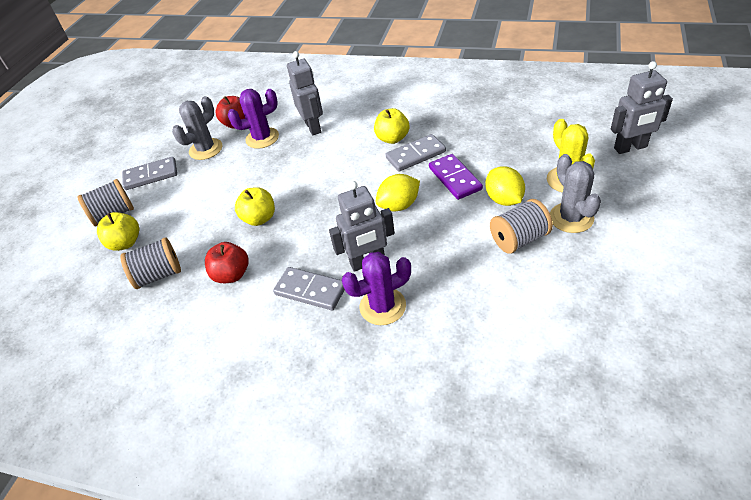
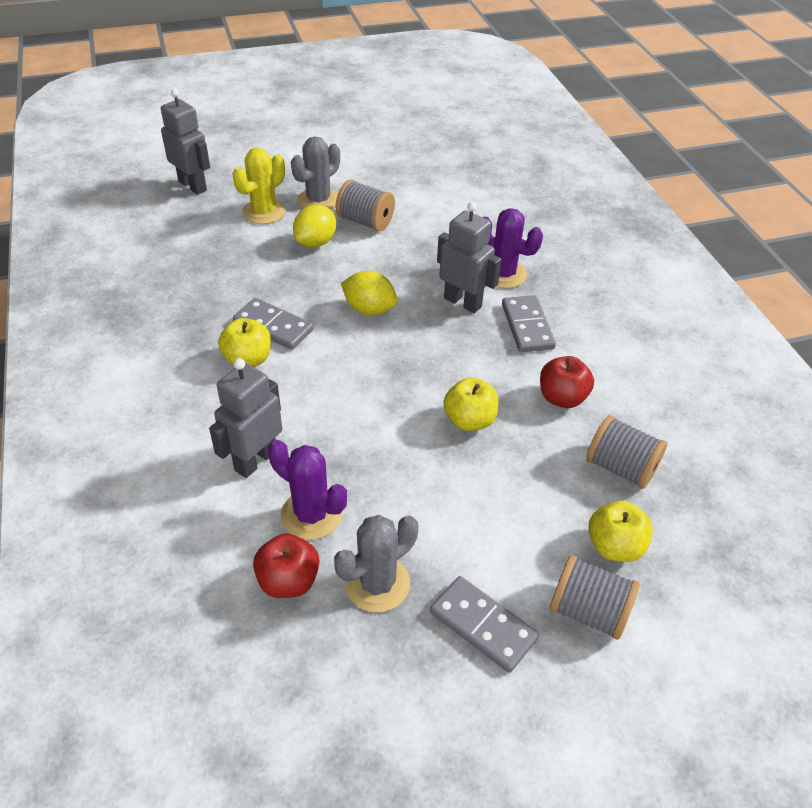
camera: 130 degrees left, 0 degrees up
grey cactus [172,96,223,160] -> grey cactus turned 45 degrees counterclockwise [334,515,418,612]
purple domino [429,154,483,200] -> none

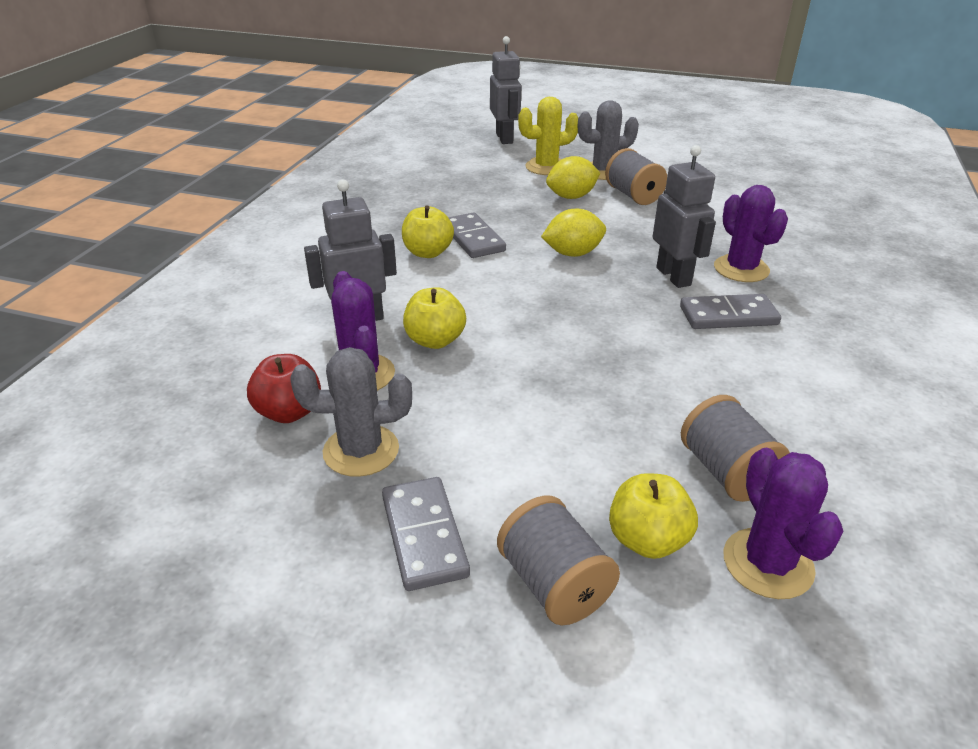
camera: 35 degrees right, 10 degrees down
yellow lemon [341,271,398,315] -> yellow lemon turned 75 degrees counterclockwise [541,209,606,257]
yellow apple [443,378,498,431] -> yellow apple moved to [403,287,466,349]
grey domino [502,295,556,353] -> grey domino turned 60 degrees clockwise [680,294,781,329]
red apple [540,356,594,408] -> none
none -> purple cactus [723,448,843,599]

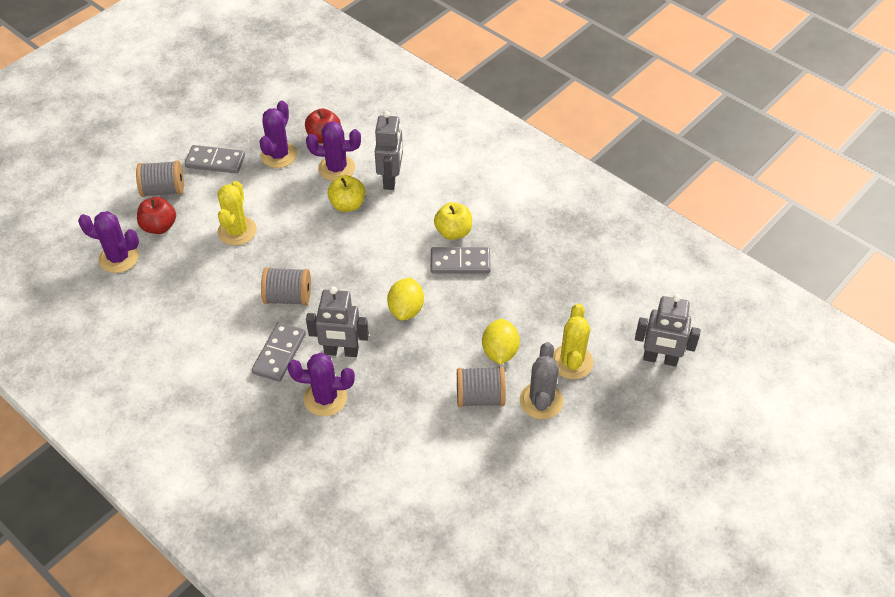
camera: 115 degrees right, 15 degrees up
grey cactus [290,347,412,477] -> purple cactus [259,101,297,168]
yellow apple [609,473,698,559] -> red apple [137,197,176,234]
grey spool [681,395,790,502] -> grey spool moved to [261,267,311,306]
none -> yellow cactus [218,181,257,245]

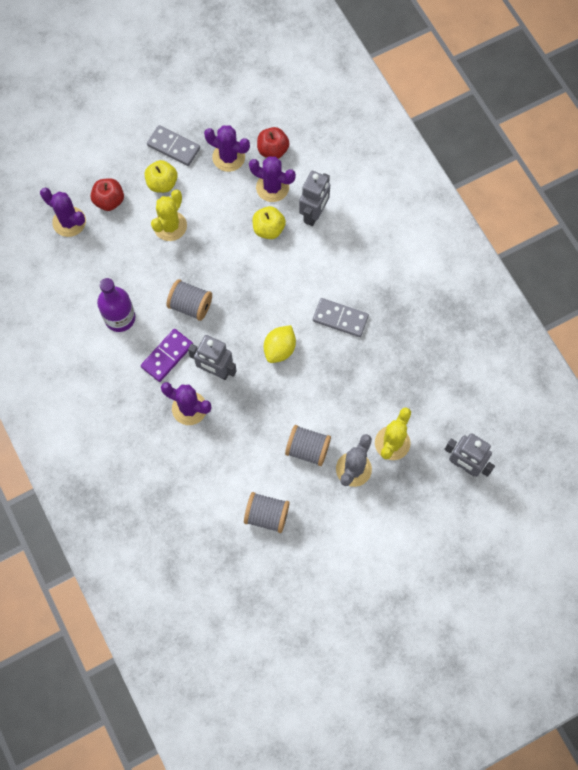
camera: 20 degrees right, 20 degrees up
grey spool [136,160,184,197] -> grey spool moved to [244,492,290,533]
grey domino [252,322,306,382] -> purple domino [141,329,193,382]
purple cactus [259,101,297,168] -> purple cactus turned 75 degrees clockwise [204,125,250,172]
yellow apple [434,202,472,240] -> yellow apple moved to [145,160,178,193]
yellow lemon [482,319,520,365] -> none
none -> purple bottle [97,278,135,332]

